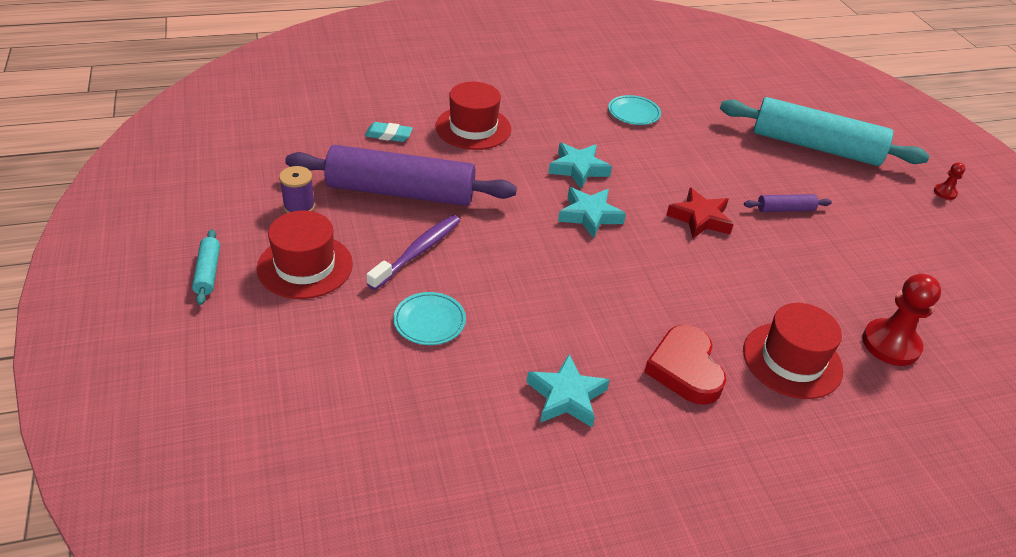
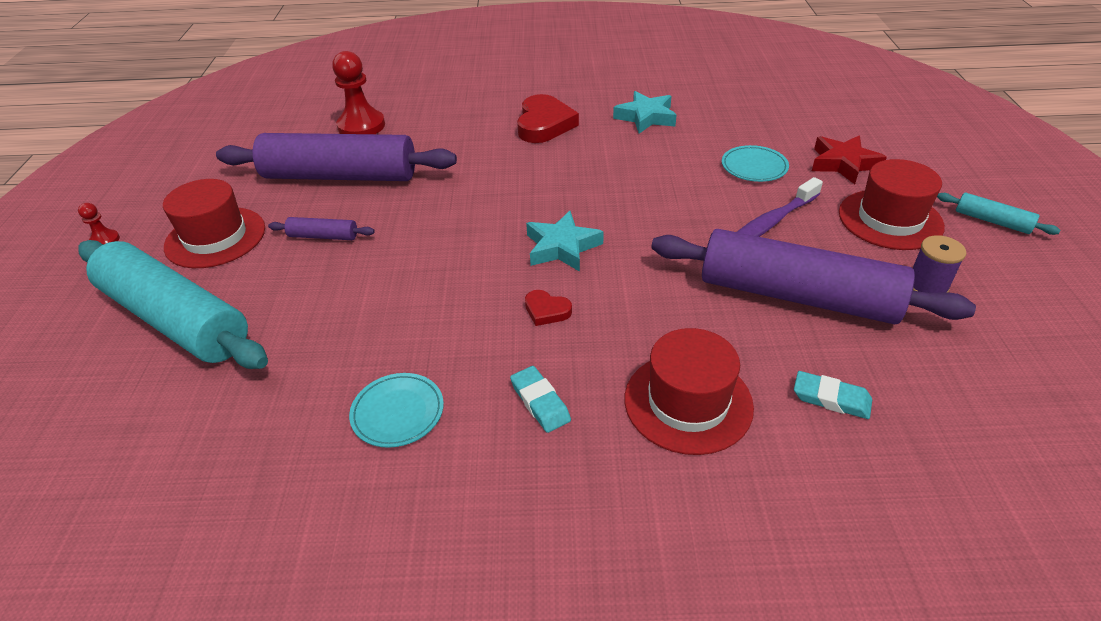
camera: 160 degrees left, 0 degrees up
turquoise rolling pin [192,229,220,305] -> turquoise rolling pin turned 60 degrees counterclockwise [937,193,1061,235]
turquoise star [548,143,612,188] -> red heart [525,290,572,326]
red star [666,188,734,238] -> red star moved to [812,135,887,184]
red hat [743,303,843,399] -> red hat moved to [163,179,265,268]
none -> purple rolling pin [216,133,457,181]
none -> turquoise eraser [510,366,571,433]

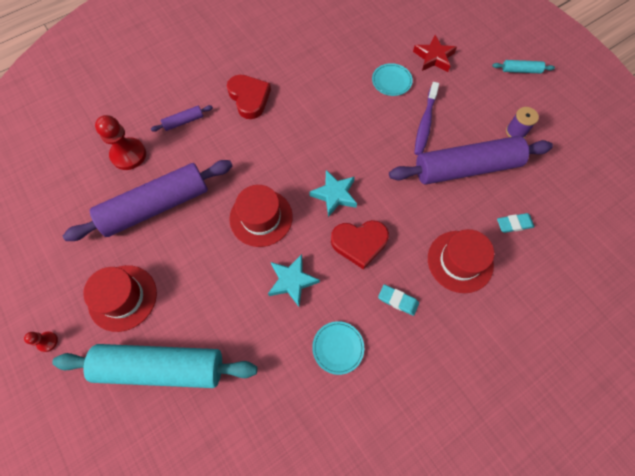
camera: 35 degrees left, 25 degrees up
purple rolling pin [268,217,375,240] -> purple rolling pin moved to [151,105,213,132]
red heart [525,290,572,326] -> red heart [331,220,389,269], size x1.99
turquoise star [613,91,677,134] -> turquoise star moved to [268,254,320,307]
red hat [839,159,945,250] -> red hat moved to [229,185,293,247]

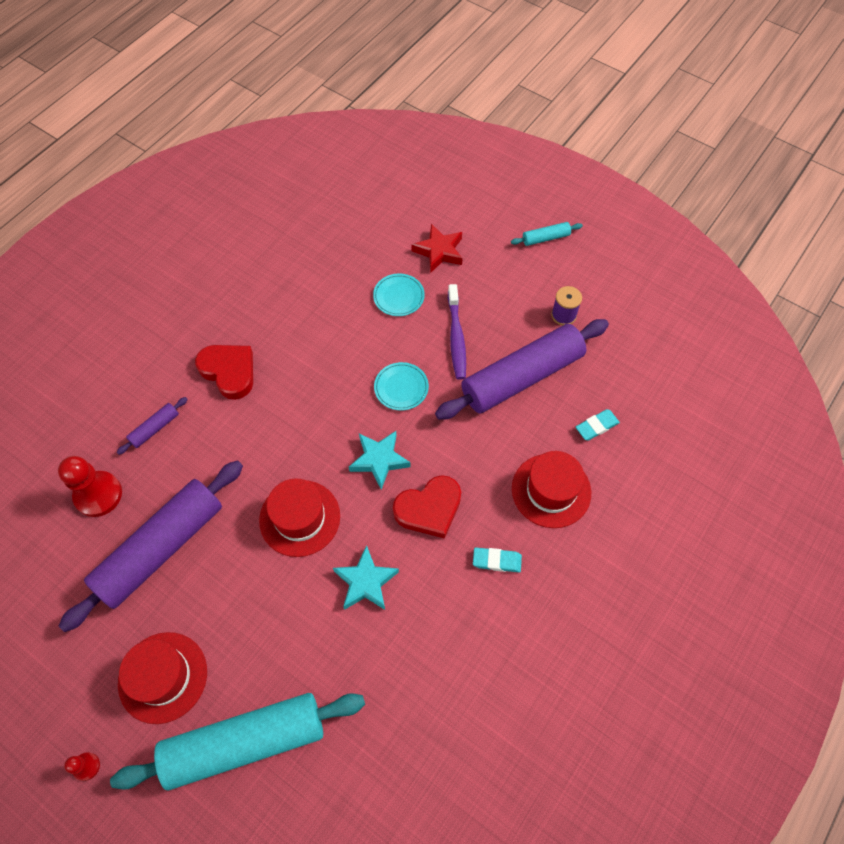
camera: 20 degrees left, 5 degrees down
turquoise plate [312,321,364,375] -> turquoise plate moved to [374,362,429,411]

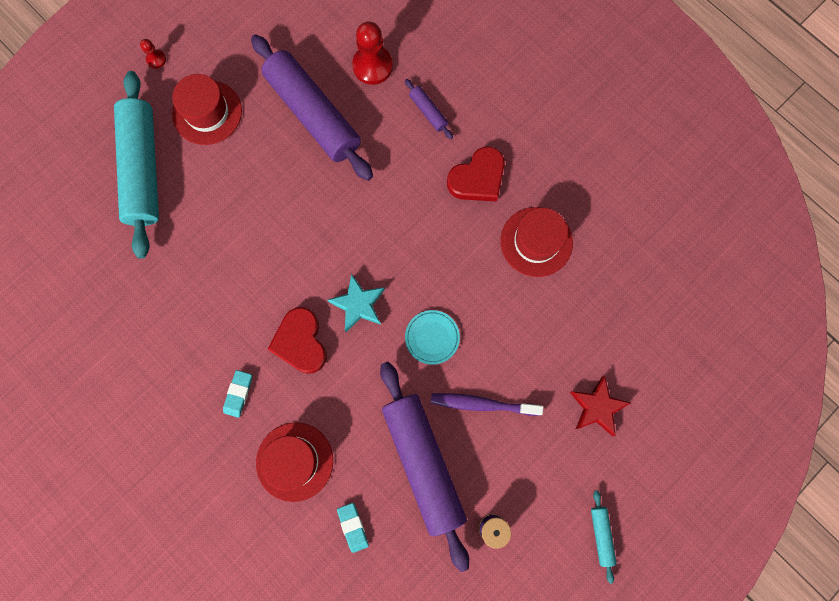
camera: 100 degrees right, 15 degrees up
red hat [259,479,340,557] -> red hat moved to [500,207,573,277]
turquoise star [333,545,399,610] -> none
turquoise plate [373,274,425,316] -> none

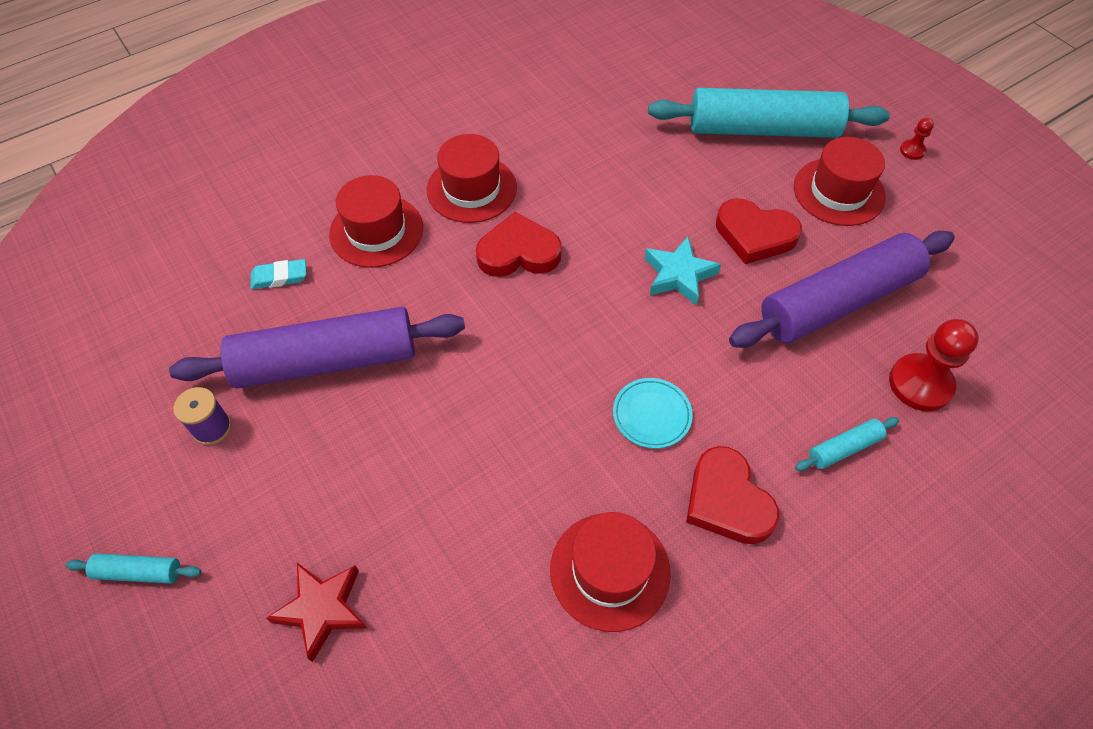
camera: 100 degrees right, 20 degrees down
turquoise eraser [223,370,252,418] -> red hat [426,134,517,223]
turquoise star [327,274,385,332] -> turquoise star moved to [645,237,721,306]
purple rolling pin [405,79,453,139] -> turquoise rolling pin [795,417,899,471]
turquoise plate [405,310,460,365] -> turquoise plate moved to [613,378,693,449]
purple toothbrush [431,393,543,416] -> none
none -> red heart [716,198,802,264]

